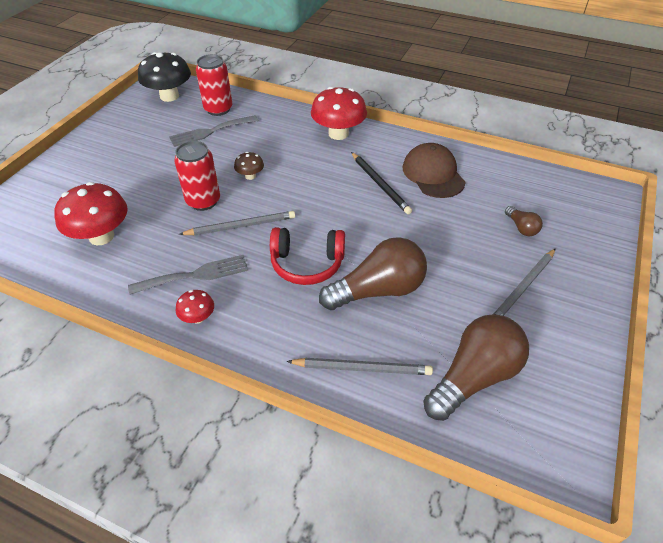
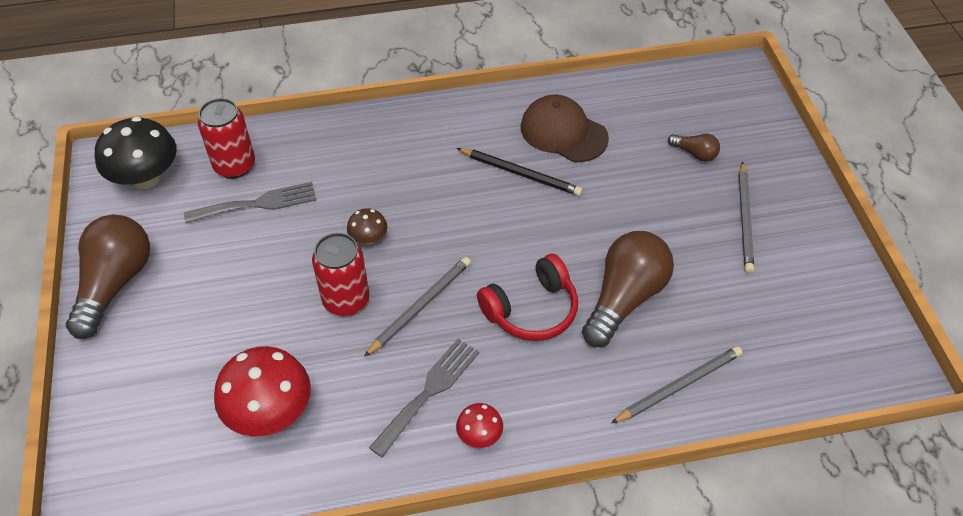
camera: 35 degrees left, 5 degrees up
grey fork [169,115,258,147] -> grey fork turned 135 degrees counterclockwise [184,182,316,223]
red mushroom [311,87,367,140] -> none
brown light bulb [423,314,529,421] -> brown light bulb moved to [66,215,150,339]

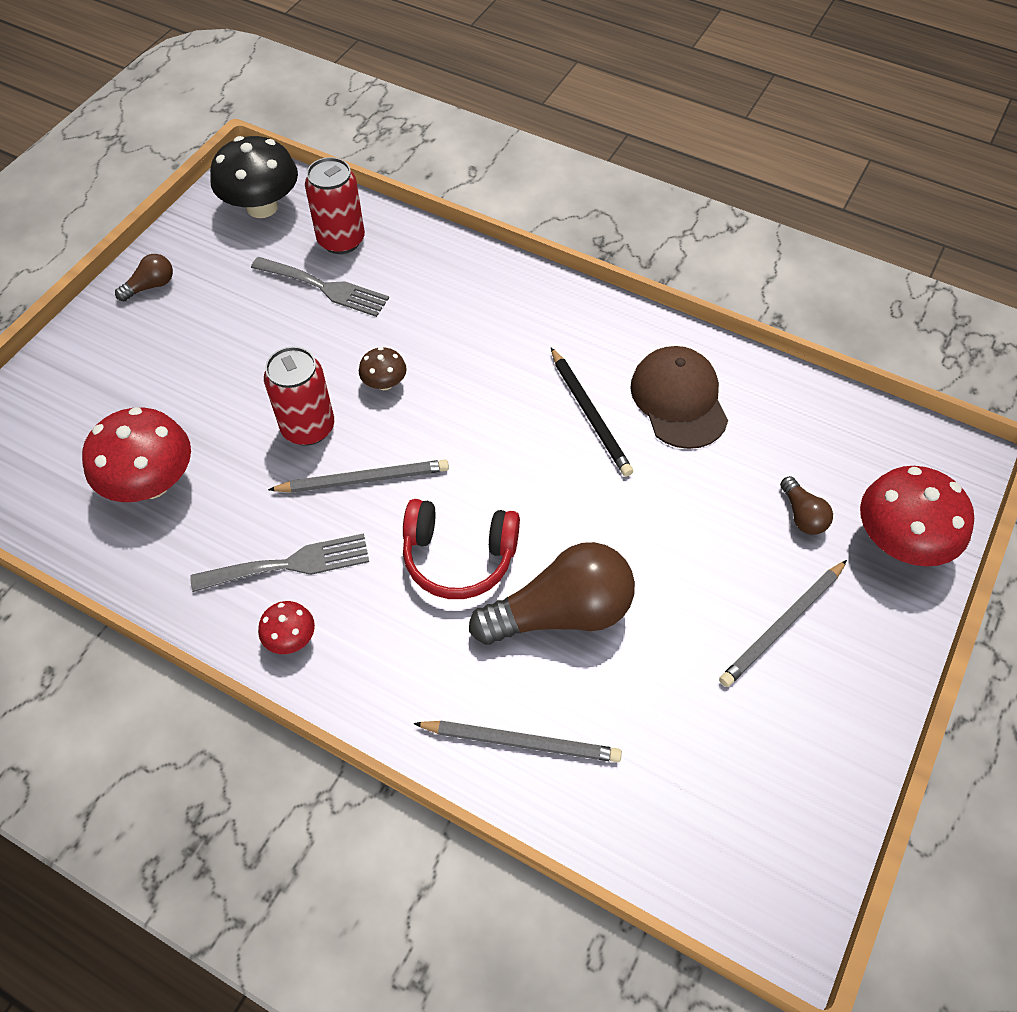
camera: 40 degrees right, 5 degrees up
brown light bulb [66,215,150,339] -> brown light bulb [115,254,173,301], size x0.46
none -> red mushroom [860,466,974,566]

